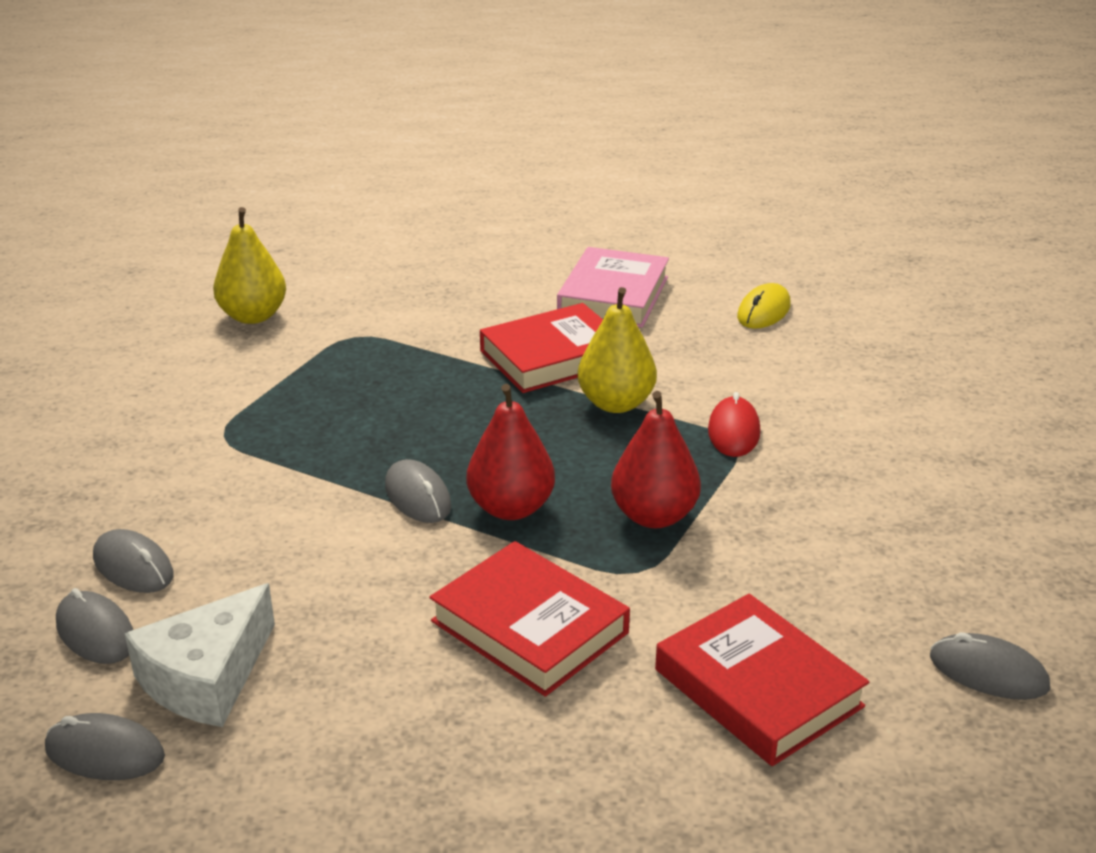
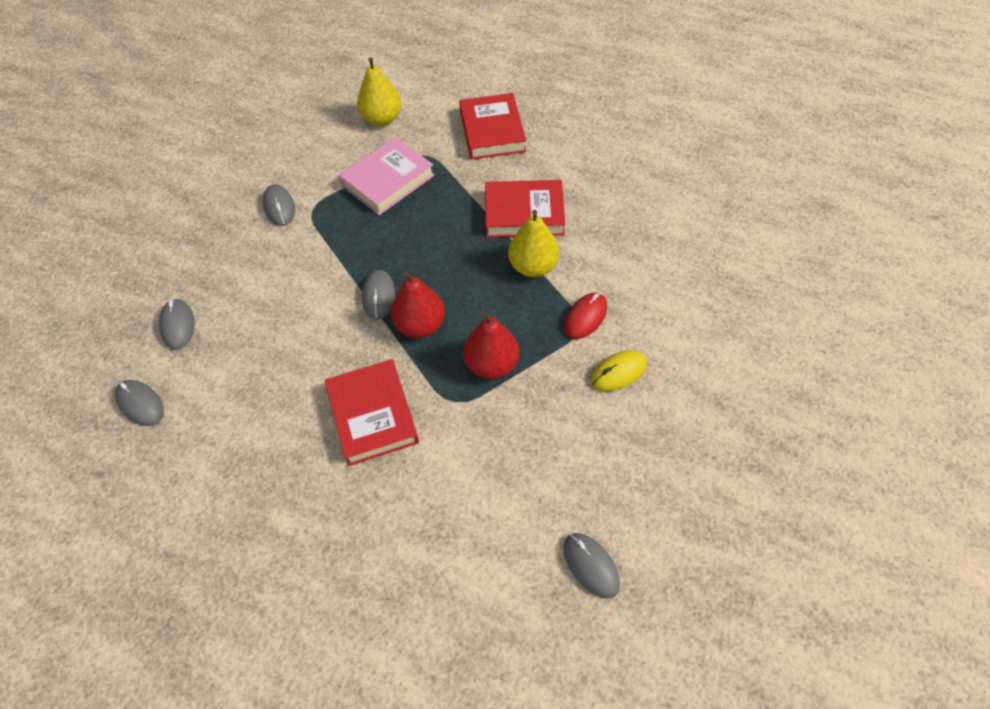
camera: 30 degrees right, 25 degrees up
grey mouse [93,529,173,593] -> grey mouse moved to [263,184,295,226]
white cheese [124,583,275,727] -> none
pink book [557,247,669,328] -> pink book moved to [339,137,435,215]
red book [655,594,869,766] -> red book moved to [459,93,526,160]
yellow mouse [737,283,791,329] -> yellow mouse moved to [591,350,647,391]

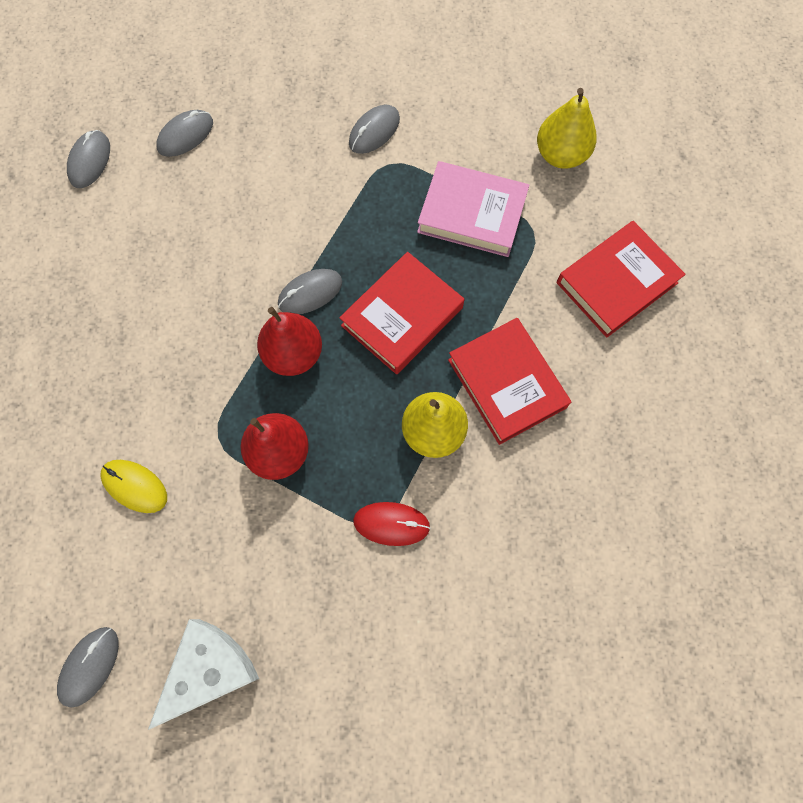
camera: 60 degrees right, 15 degrees up
red book [324,359,419,466] -> red book moved to [339,252,464,374]
yellow mouse [591,350,647,391] -> yellow mouse moved to [101,460,167,513]
none -> white cheese [148,619,259,730]

